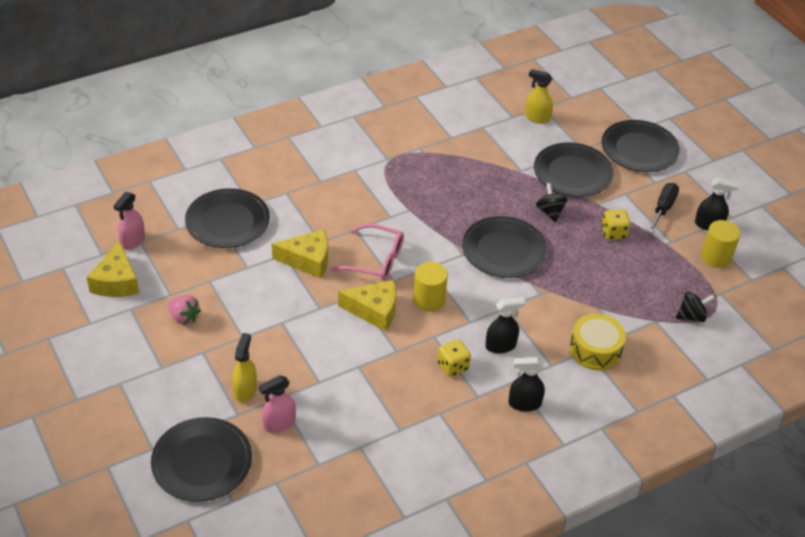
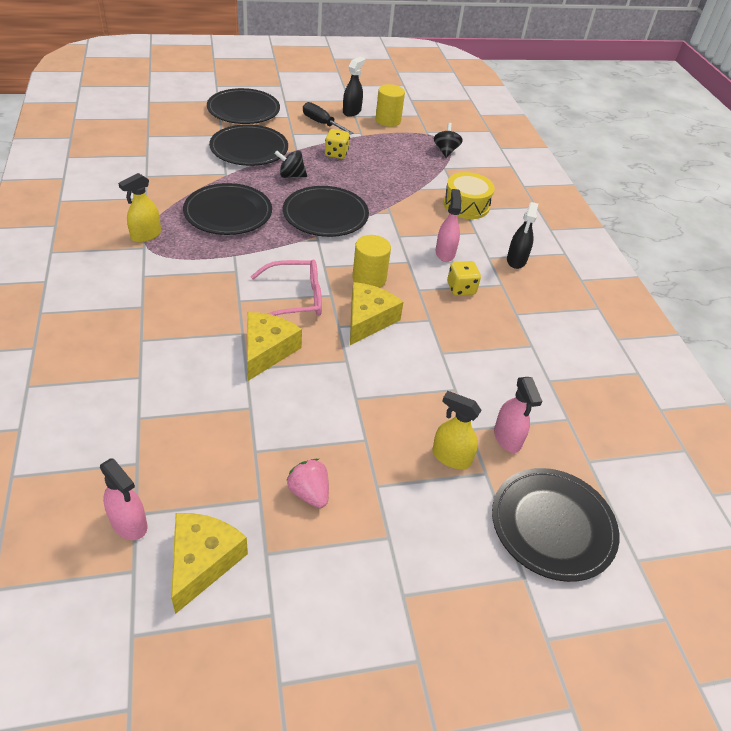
camera: 75 degrees left, 0 degrees up
yellow cheese [86,240,139,297] -> yellow cheese turned 90 degrees counterclockwise [171,513,248,614]
pink strawberry [168,295,201,325] -> pink strawberry turned 90 degrees counterclockwise [286,459,329,508]
black plate [185,188,270,248] -> black plate moved to [183,183,272,235]
pink glasses [330,223,404,281] -> pink glasses turned 45 degrees clockwise [250,259,322,316]
black spray bottle [485,297,525,354] -> pink spray bottle [435,189,461,262]
yellow spray bottle [525,69,553,124] -> yellow spray bottle moved to [118,173,161,243]

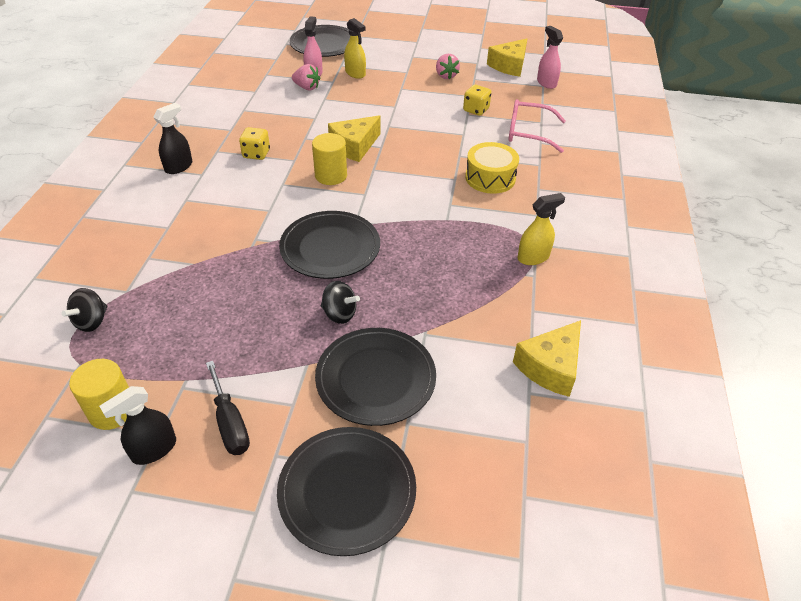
camera: 155 degrees left, 0 degrees up
black plate [183,183,272,235] -> none
yellow cheese [247,312,302,381] -> yellow cheese moved to [513,320,581,397]
pink glasses [250,259,322,316] -> pink glasses moved to [508,99,566,153]
yellow dice [325,129,350,159] -> yellow dice moved to [463,85,492,116]
pink spray bottle [435,189,461,262] -> none
yellow drum [443,172,495,219] -> yellow drum moved to [465,142,519,194]
none -> pink strawberry [292,64,320,90]

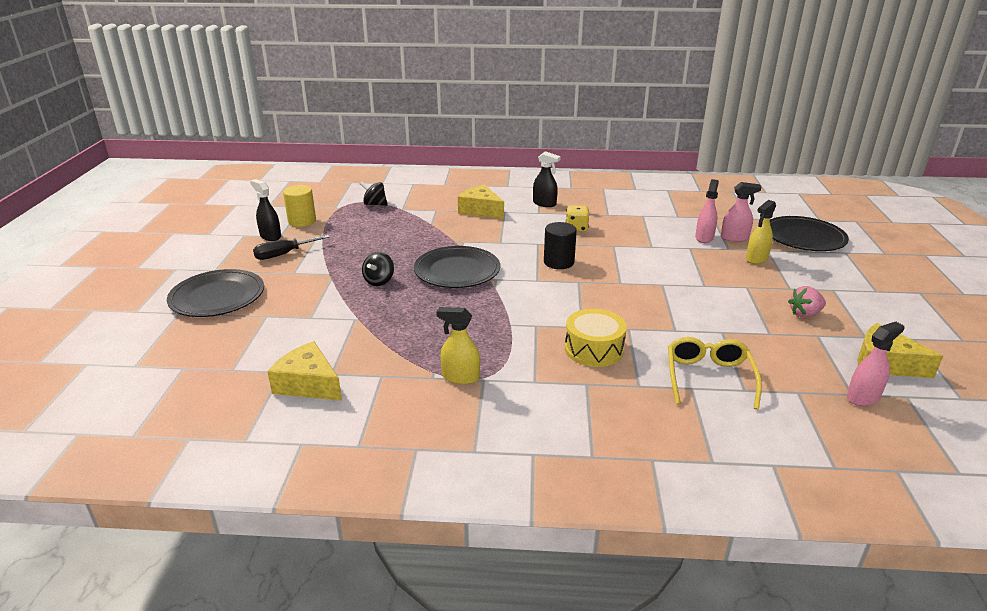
camera: 85 degrees right, 15 degrees down
pink strawberry [292,64,320,90] -> pink spray bottle [695,179,719,243]
yellow cylinder [312,133,347,185] -> black cylinder [544,222,577,269]
black plate [315,328,436,426] -> none
yellow cheese [328,115,381,162] -> yellow cheese moved to [458,184,504,219]
yellow dice [463,85,492,116] -> none
pink glasses [508,99,566,153] -> yellow glasses [668,337,762,410]
yellow spray bottle [518,193,565,265] -> yellow spray bottle turned 135 degrees clockwise [436,307,480,385]

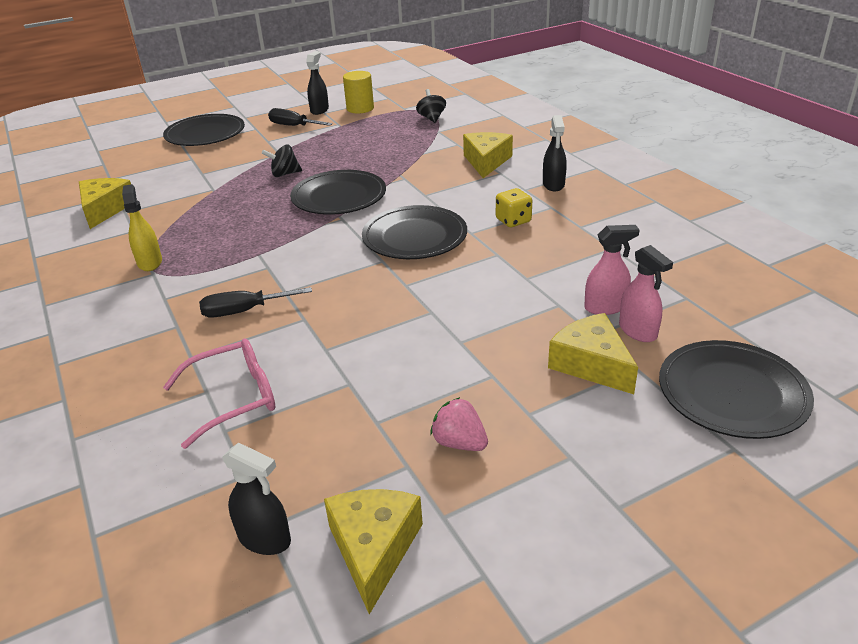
camera: 60 degrees right, 5 degrees up
black cylinder [544,222,577,269] -> black plate [362,205,467,259]
yellow drum [565,309,627,367] -> black screwdriver [199,287,312,318]
yellow glasses [668,337,762,410] -> pink glasses [163,338,275,449]
yellow spray bottle [746,200,776,264] -> yellow cheese [548,313,638,394]
pink spray bottle [847,322,904,406] -> black spray bottle [222,443,291,555]

